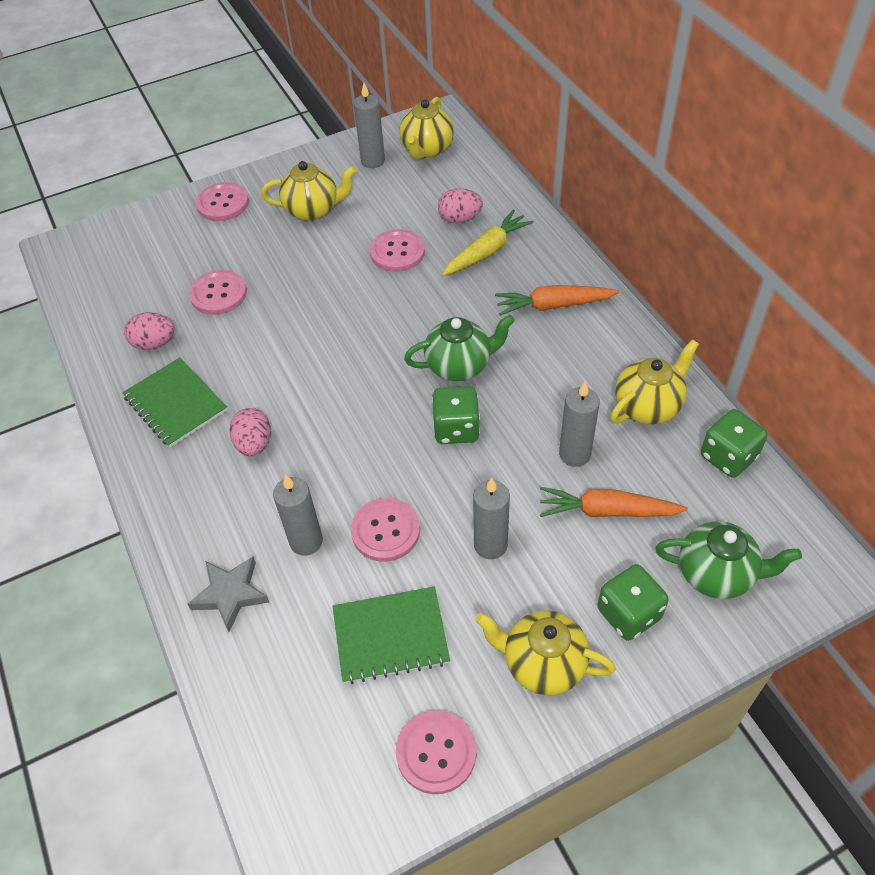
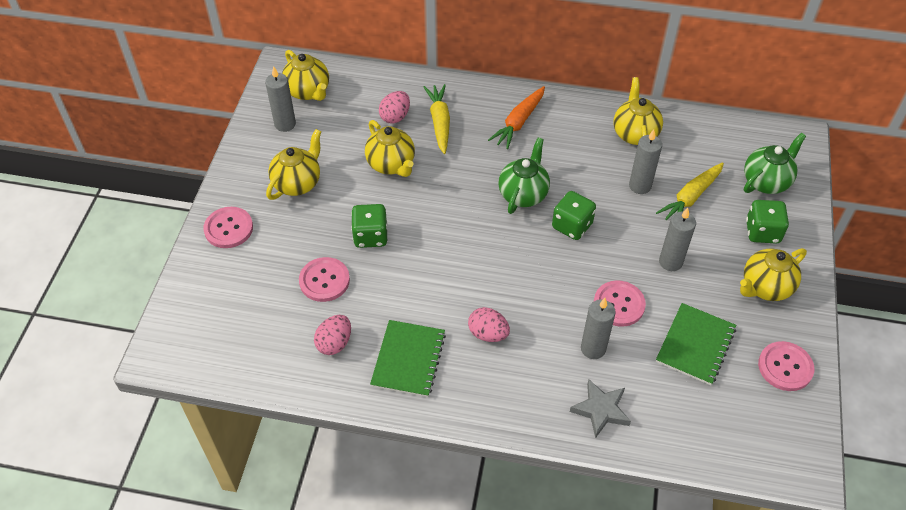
camera: 55 degrees left, 0 degrees up
green notebook [122,358,227,447] -> green notebook turned 75 degrees counterclockwise [370,320,446,397]
pink button [370,229,425,272] -> yellow teapot [365,120,415,177]
orange carrot [540,487,688,517] -> yellow carrot [656,162,724,220]
green dice [701,409,768,478] -> green dice moved to [351,204,388,248]

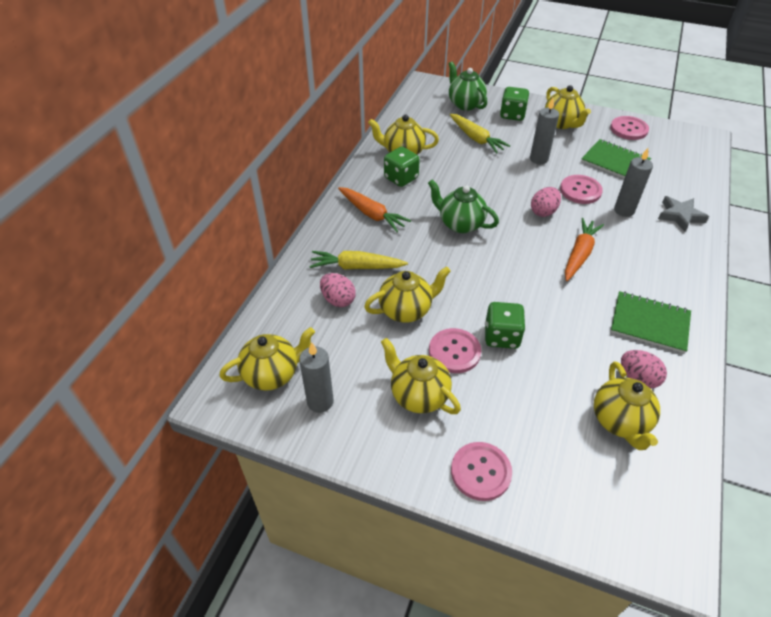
camera: 80 degrees left, 5 degrees down
pink button [299,257,350,302] -> pink button moved to [429,328,481,373]
pink egg [468,307,510,342] -> pink egg moved to [531,187,561,217]
green dice [552,191,596,240] -> green dice moved to [384,147,420,187]
grey candle [629,129,662,194] -> none
none -> orange carrot [565,218,604,281]
none -> yellow teapot [594,362,660,450]

